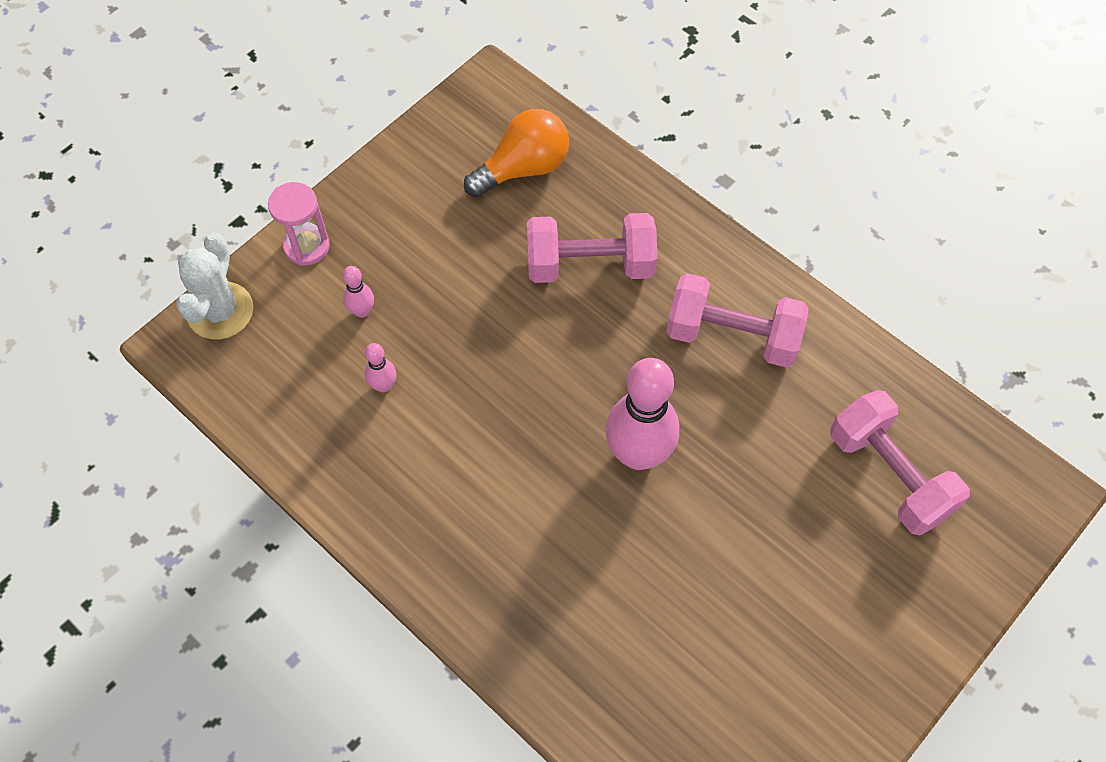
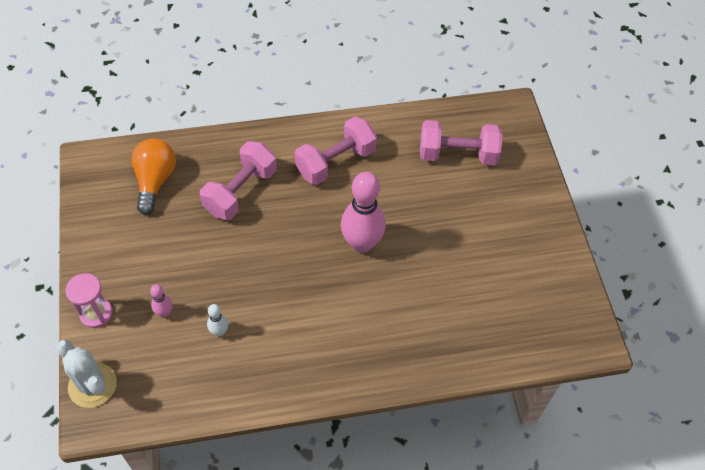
camera: 55 degrees left, 5 degrees down
pink bowling pin [365,343,396,393] -> white bowling pin [207,304,228,336]

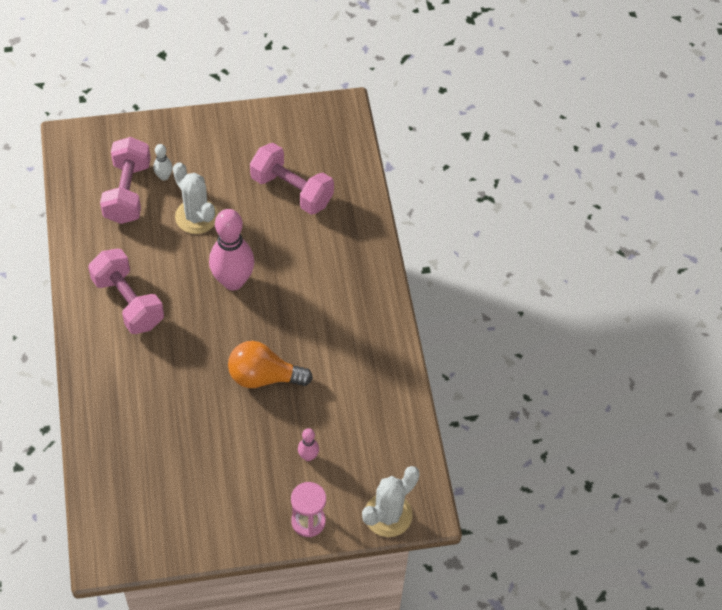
camera: 90 degrees left, 0 degrees up
orange light bulb [132,139,176,215] -> orange light bulb moved to [228,341,313,388]
pink dumbbell [200,141,277,220] -> pink dumbbell moved to [250,143,334,215]
white bowling pin [207,304,228,336] -> white bowling pin moved to [153,144,173,180]
none -> white cactus [173,162,218,234]

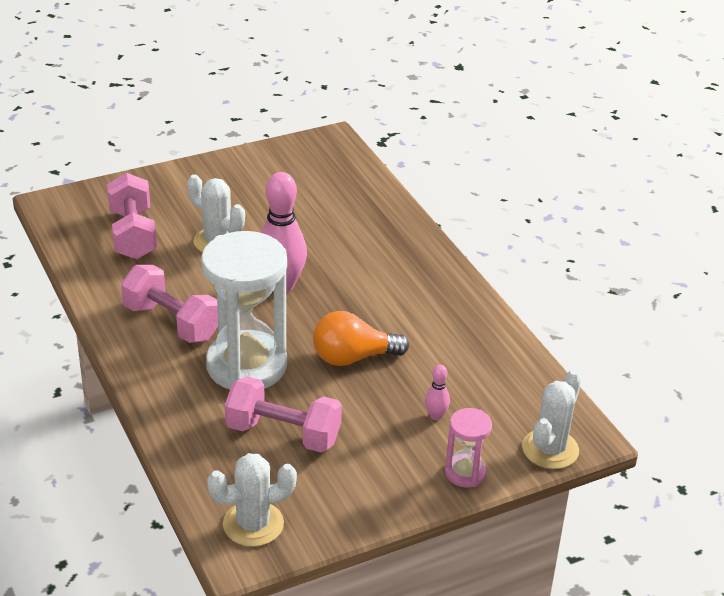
camera: 15 degrees left, 20 degrees down
white bowling pin [153,144,173,180] -> none
pink dumbbell [250,143,334,215] -> pink dumbbell moved to [225,376,342,453]
none -> white hourglass [201,231,287,390]
none -> white cactus [207,453,297,547]

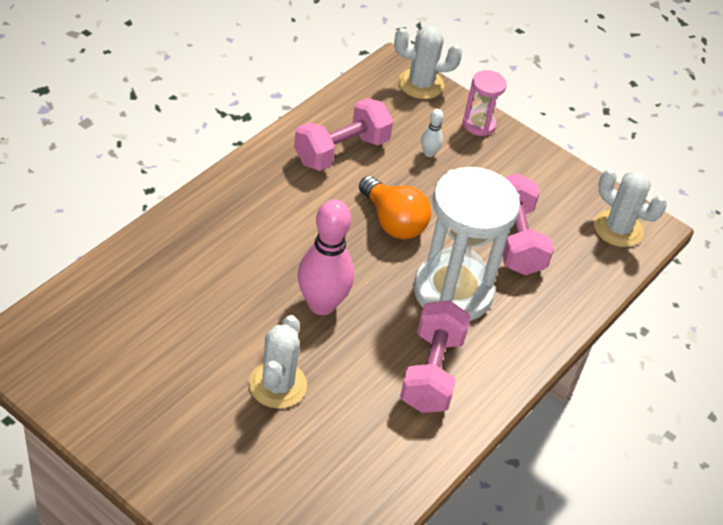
camera: 120 degrees left, 10 degrees up
pink dumbbell [107,173,157,259] -> pink dumbbell moved to [294,98,393,171]
pink bowling pin [425,365,450,420] -> white bowling pin [421,109,444,157]

